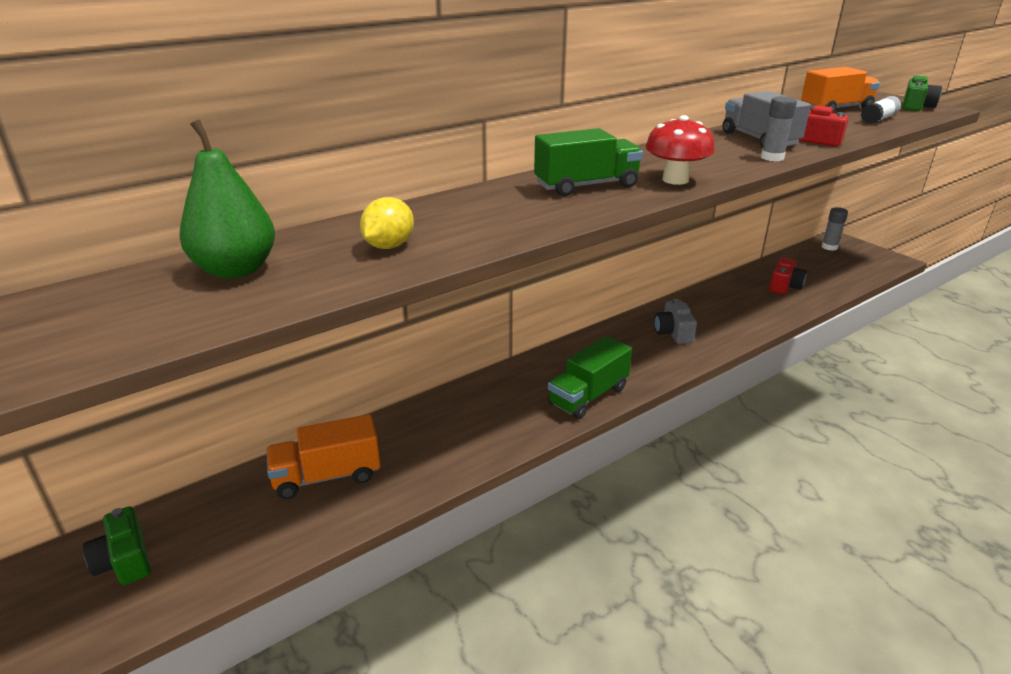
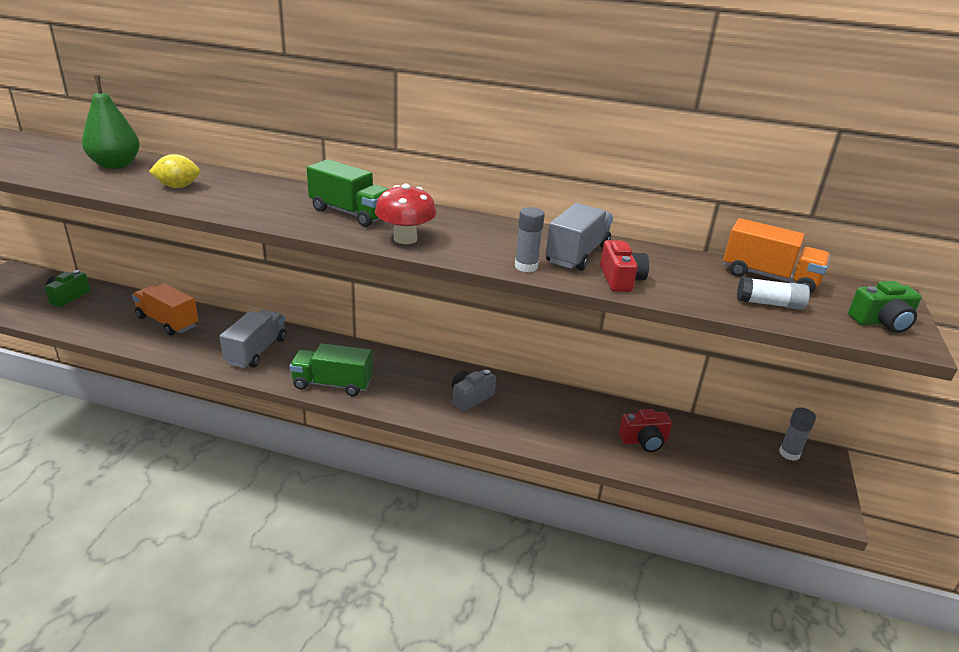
camera: 50 degrees right, 0 degrees up
none -> grey truck [220,310,286,368]

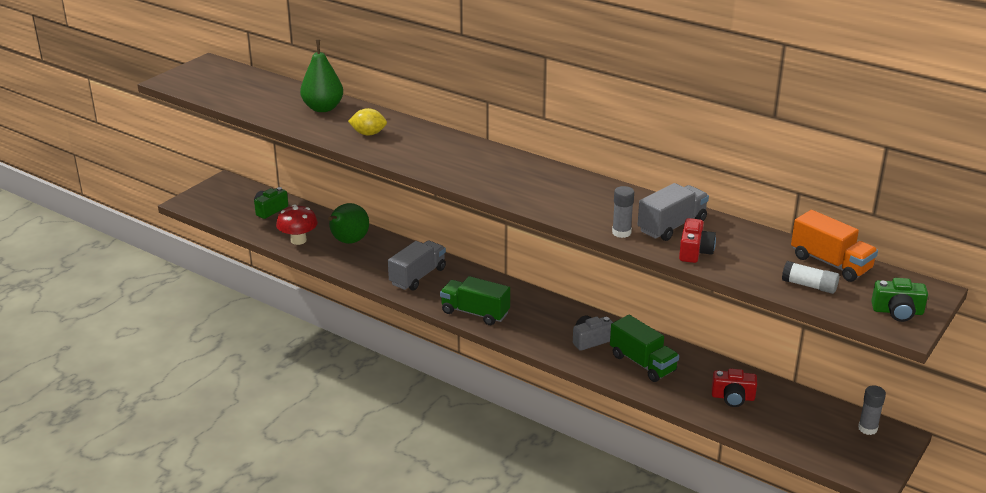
camera: 20 degrees right, 0 degrees up
orange truck [132,283,198,336] -> green pear [328,203,369,244]
green truck [307,159,389,227] -> green truck moved to [610,315,679,382]
red mushroom [375,184,436,244] -> red mushroom moved to [276,205,318,245]

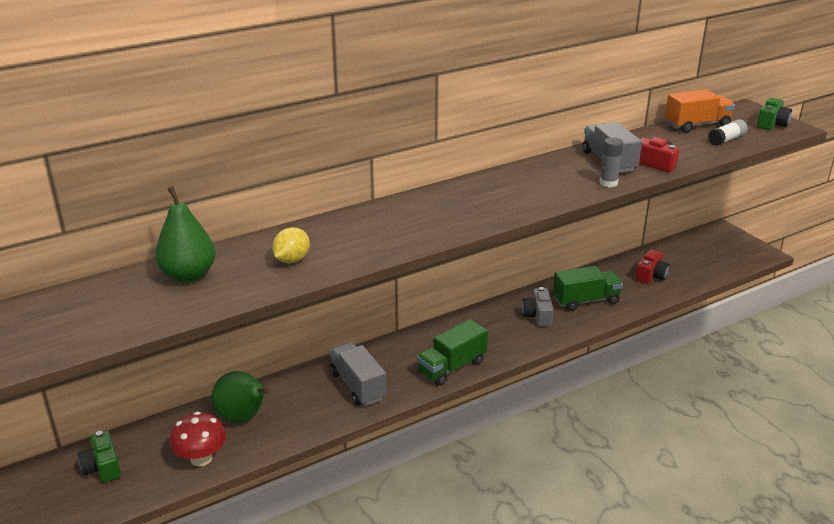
camera: 65 degrees left, 0 degrees up
grey glue stick [858,385,886,435] -> none

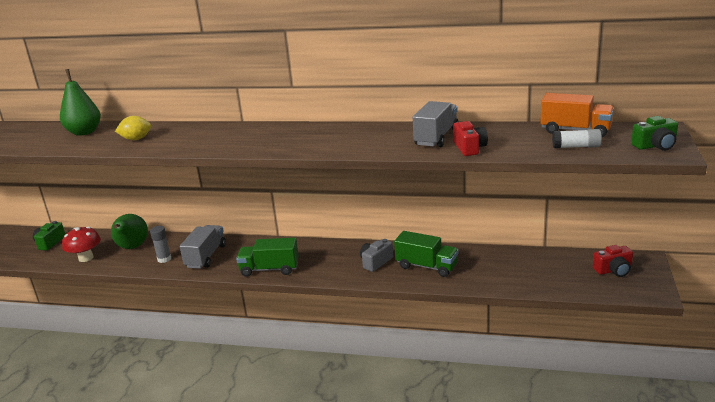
camera: 45 degrees right, 5 degrees down
grey glue stick [599,137,624,187] -> grey glue stick moved to [150,226,171,263]
red camera [636,249,670,284] -> red camera moved to [593,245,633,277]

